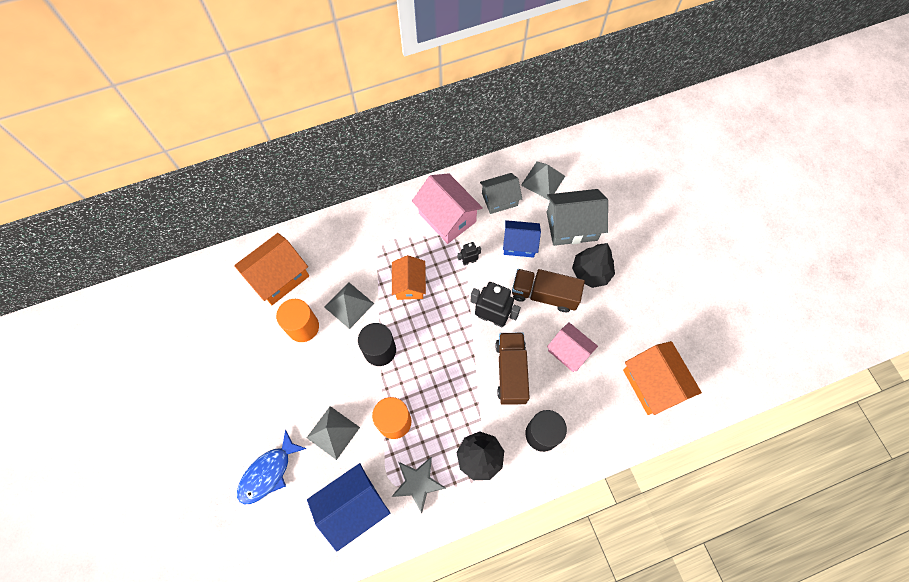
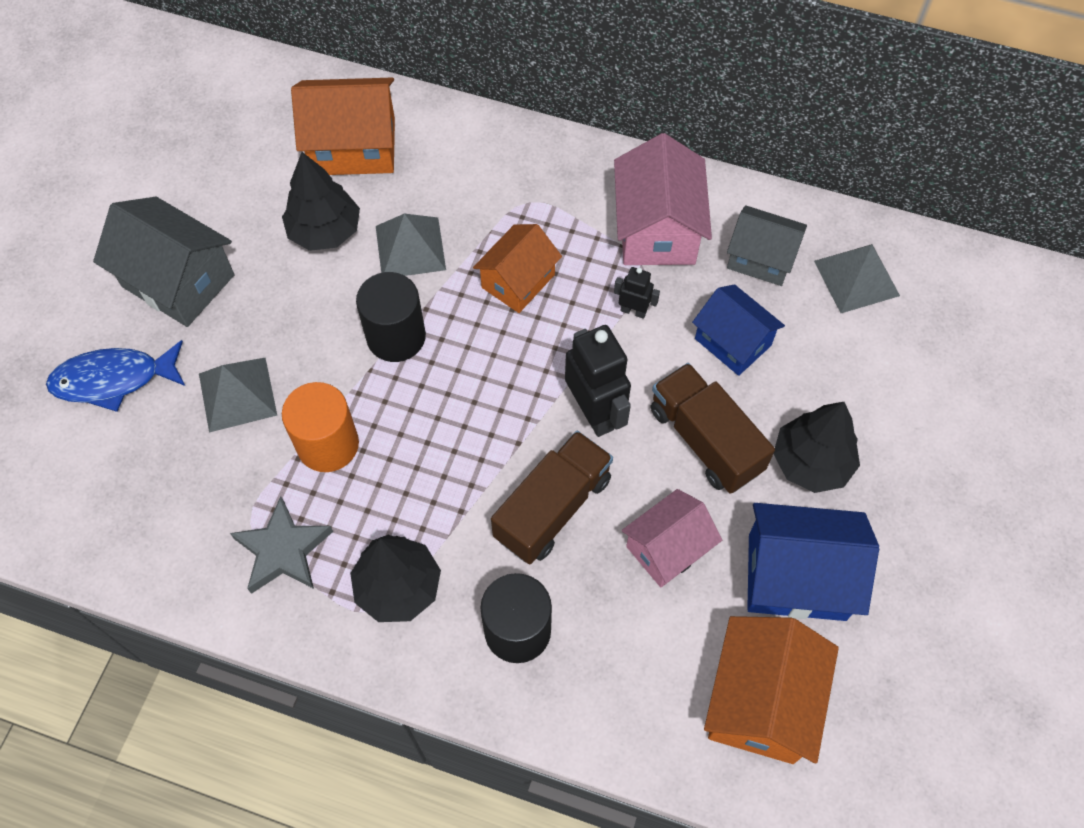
camera: 40 degrees right, 5 degrees down
orange cylinder [276,299,319,342] -> black tree [282,152,360,251]
blue house [307,463,390,552] -> blue house moved to [747,503,879,621]
grey house [547,189,608,246] -> grey house moved to [93,197,234,327]
pink house [547,322,598,372] -> pink house turned 60 degrees clockwise [622,489,722,587]

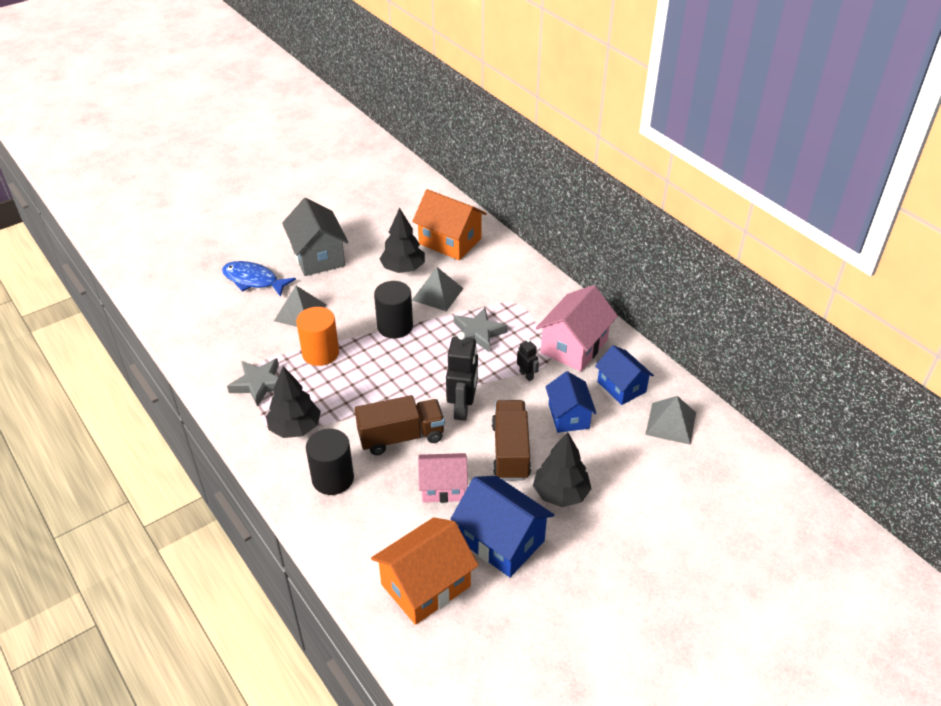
camera: 35 degrees right, 20 degrees down
orange house [473,224,562,313] -> grey star [454,308,508,352]
grey house [727,205,807,286] -> blue house [595,345,654,405]

